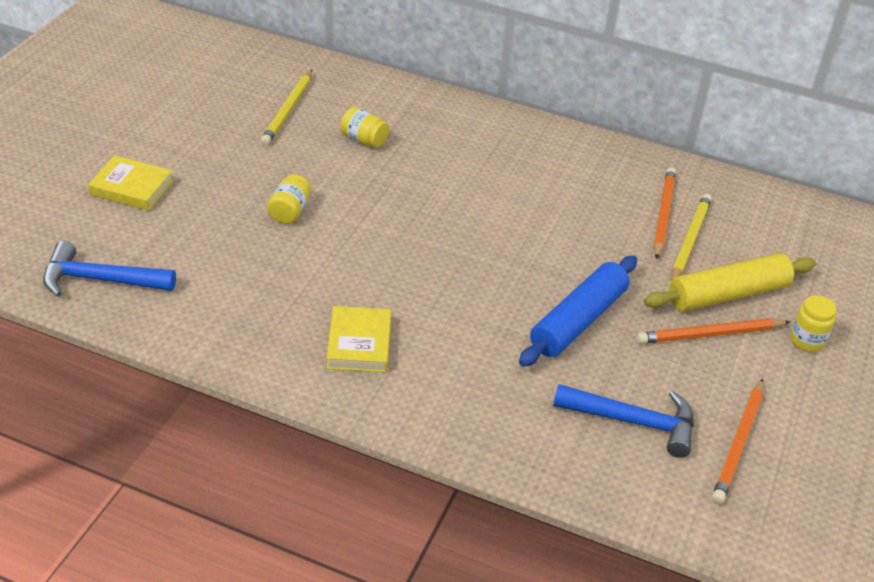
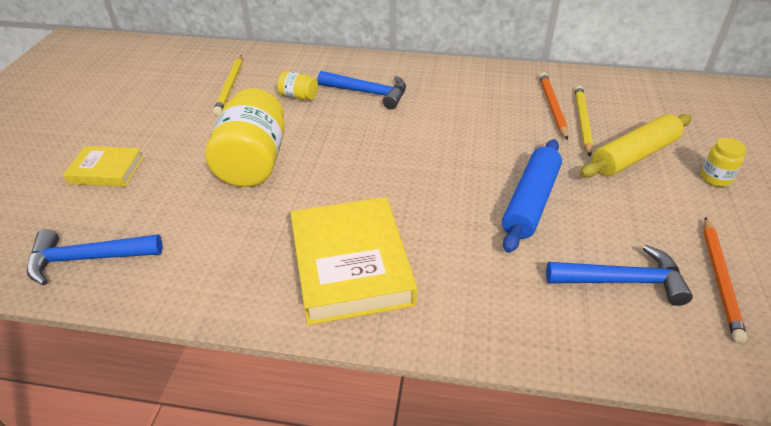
camera: 10 degrees left, 0 degrees up
yellow jar [267,174,311,224] -> yellow jar [205,88,285,187], size x2.21
yellow book [327,306,391,372] -> yellow book [290,197,417,325], size x1.83
orange pencil [637,318,790,344] -> none
none -> blue hammer [317,71,406,109]

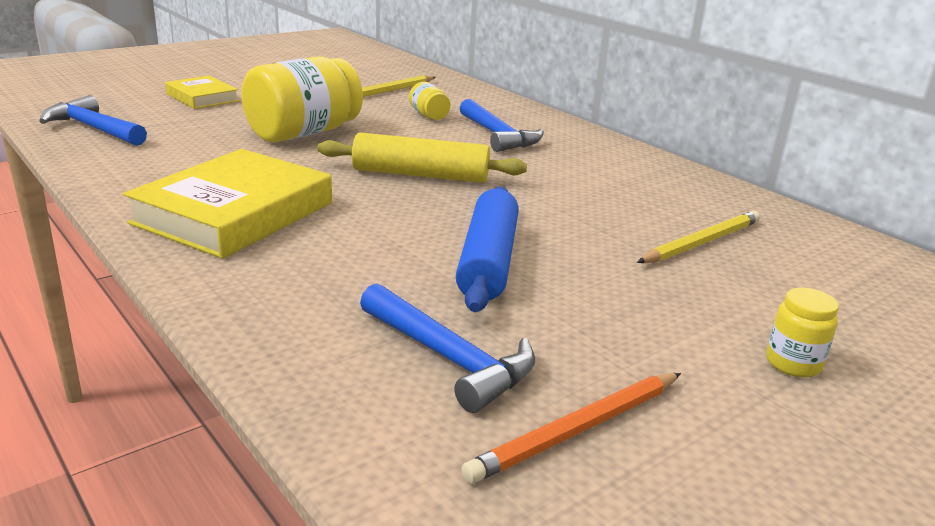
camera: 40 degrees right, 15 degrees down
blue rolling pin [502,139,562,253] -> blue rolling pin turned 60 degrees counterclockwise [456,186,519,312]
orange pencil [539,72,568,140] -> none
yellow rolling pin [580,114,692,178] -> yellow rolling pin moved to [318,133,527,183]

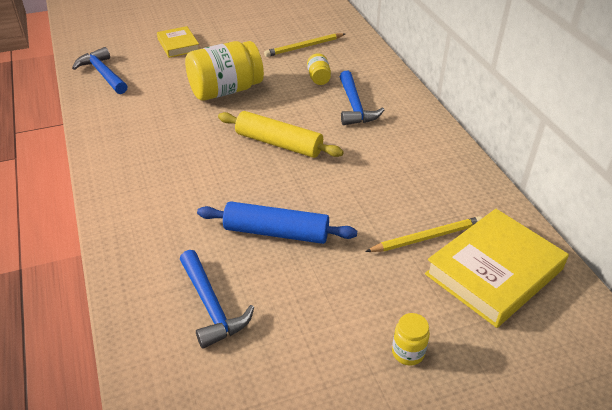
camera: 20 degrees right, 15 degrees up
yellow book [123,149,332,259] -> yellow book moved to [425,209,569,328]
blue rolling pin [456,186,519,312] -> blue rolling pin turned 75 degrees clockwise [197,201,357,244]
orange pencil [461,373,681,484] -> none

